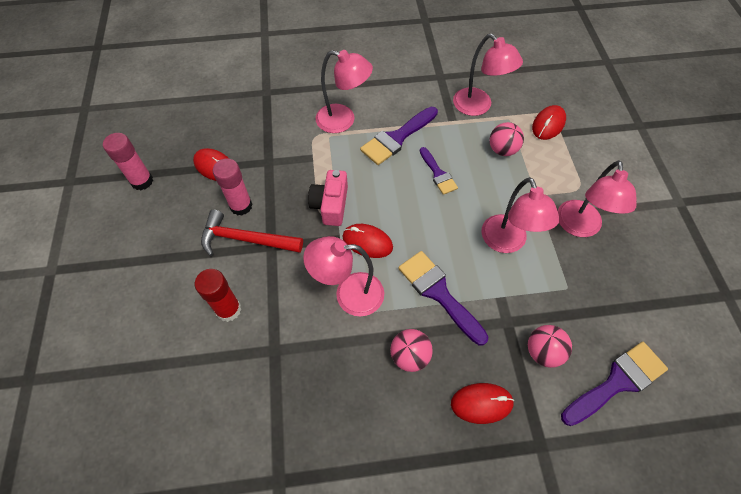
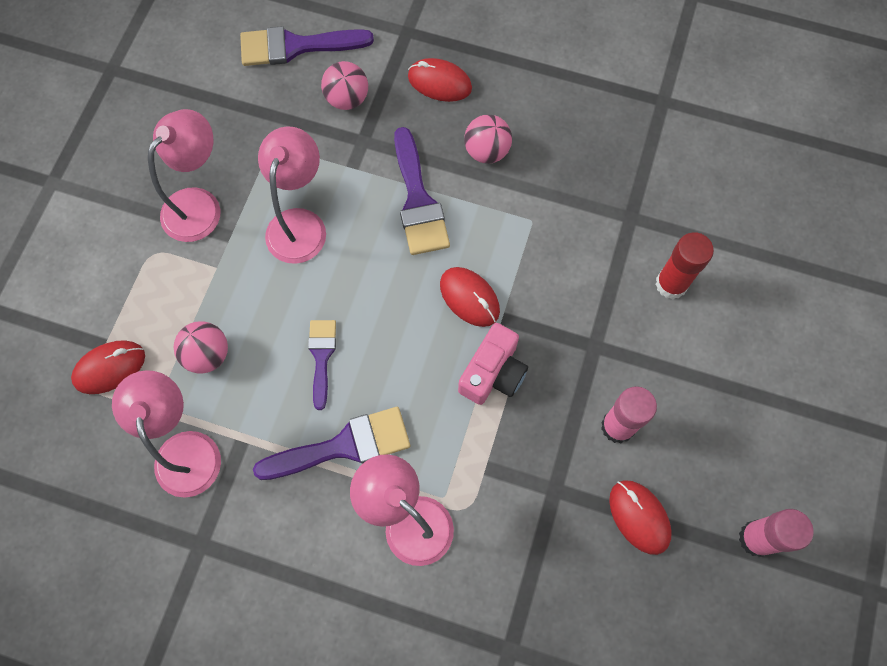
camera: 155 degrees left, 10 degrees up
red hammer [201,210,303,256] -> none
pink lamp [303,236,384,316] -> none

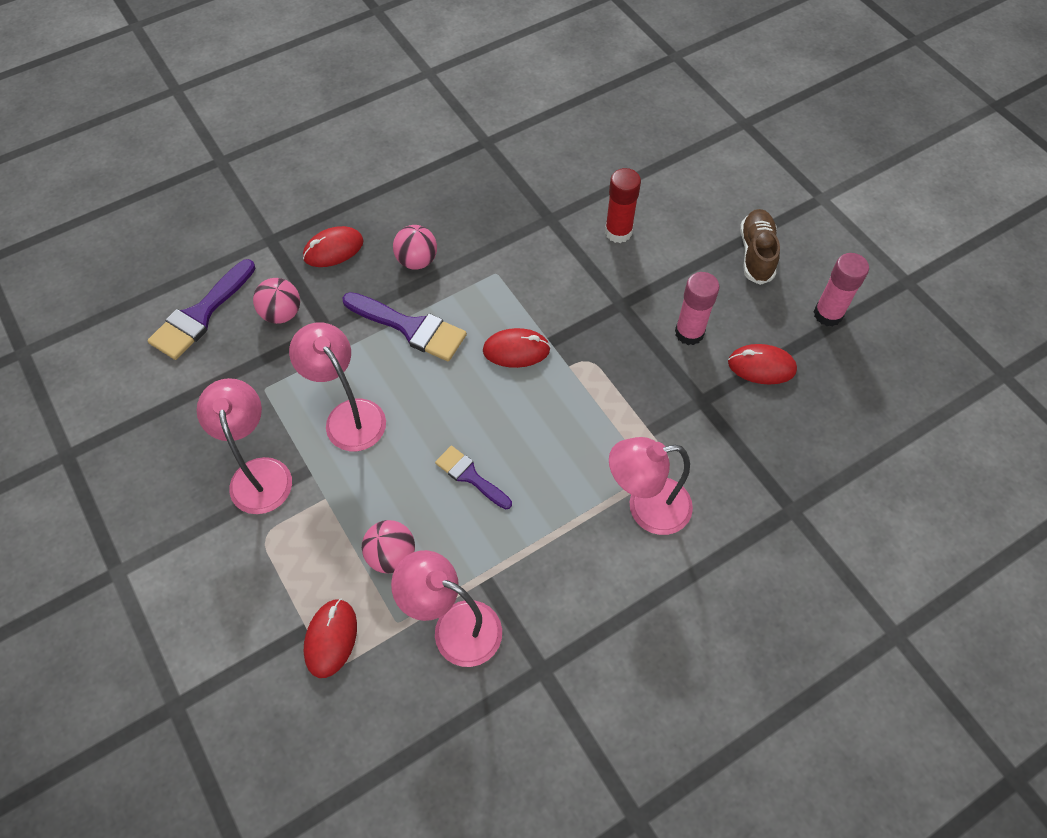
camera: 50 degrees left, 10 degrees down
purple brush [253,407,410,480] -> none
pink camera [458,323,528,405] -> none
none -> brown shoe [740,209,780,285]

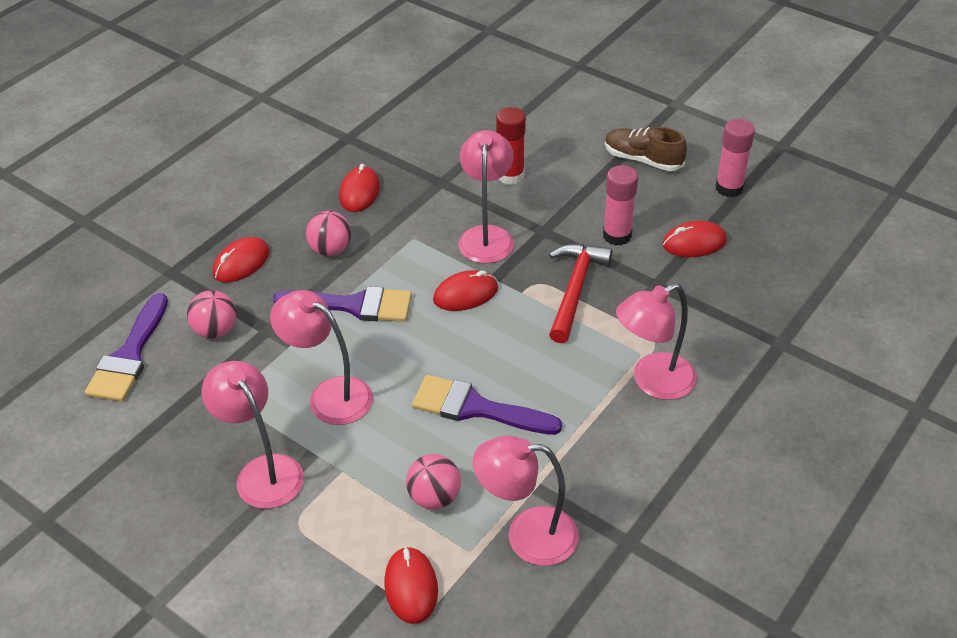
camera: 20 degrees left, 15 degrees down
purple brush [435,446,512,509] -> purple brush [412,375,562,435], size x1.63
brown shoe [740,209,780,285] -> brown shoe turned 45 degrees counterclockwise [605,127,687,171]
none -> red mouse [339,163,380,212]
none -> pink lamp [458,130,514,264]
none -> red hammer [549,244,612,343]

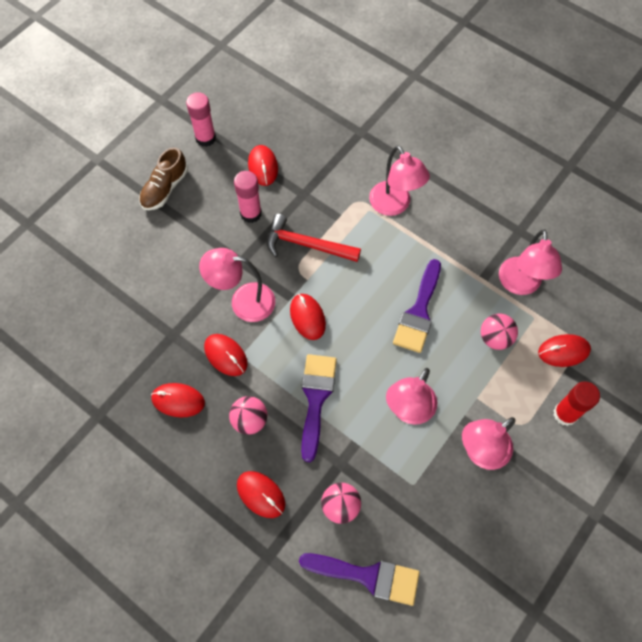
camera: 90 degrees left, 20 degrees up
red glue stick [496,107,526,185] -> red glue stick moved to [553,381,600,426]
none -> red mouse [204,334,248,376]

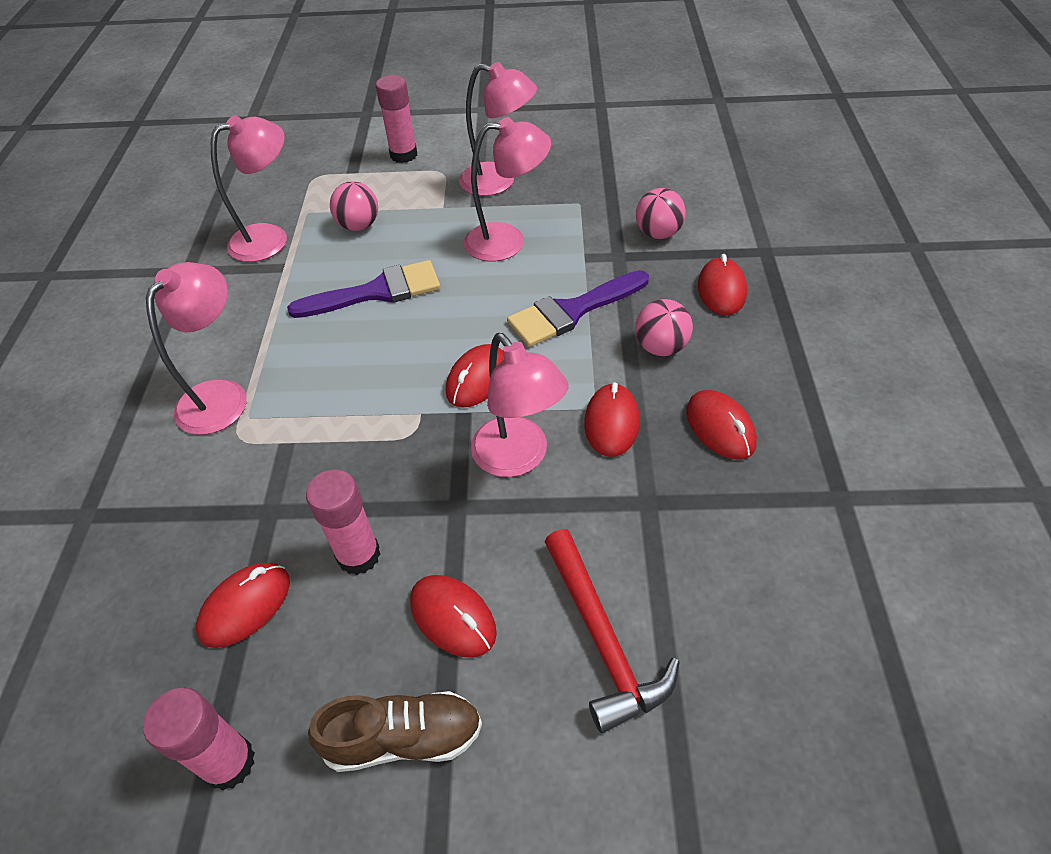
camera: 125 degrees left, 15 degrees down
red hammer [267,214,361,262] -> red hammer moved to [545,529,680,733]
purple brush [299,553,420,606] -> none
red mouse [538,334,591,367] -> red mouse moved to [410,575,497,658]
red glue stick [553,381,600,426] -> pink glue stick [376,75,417,163]

